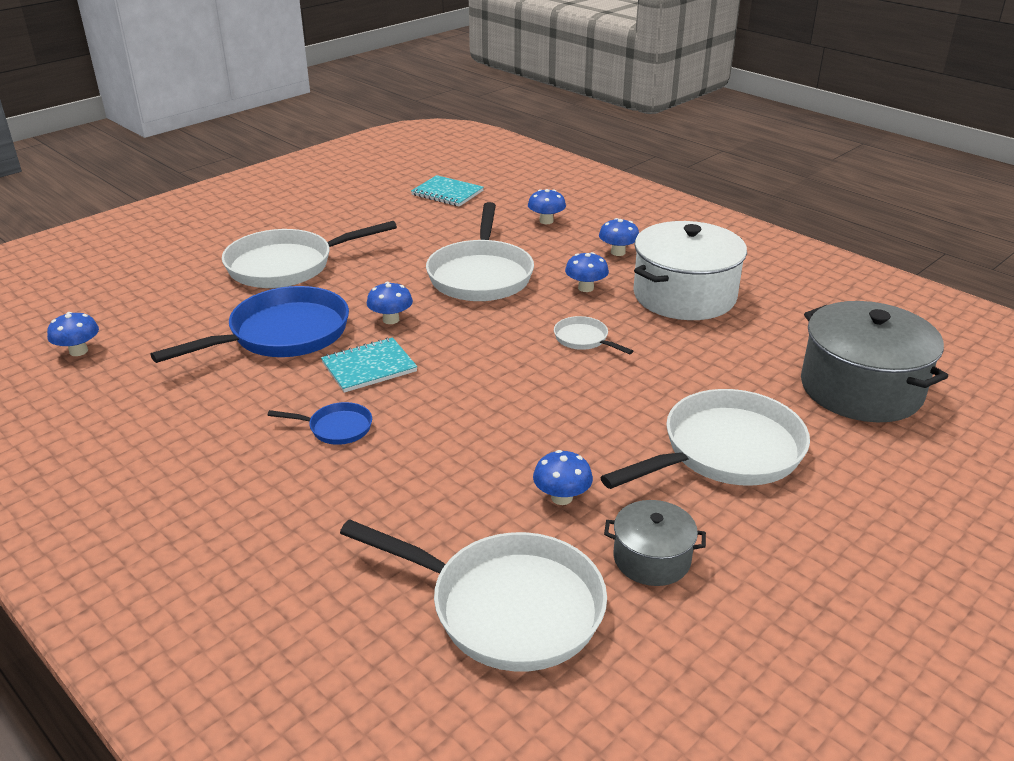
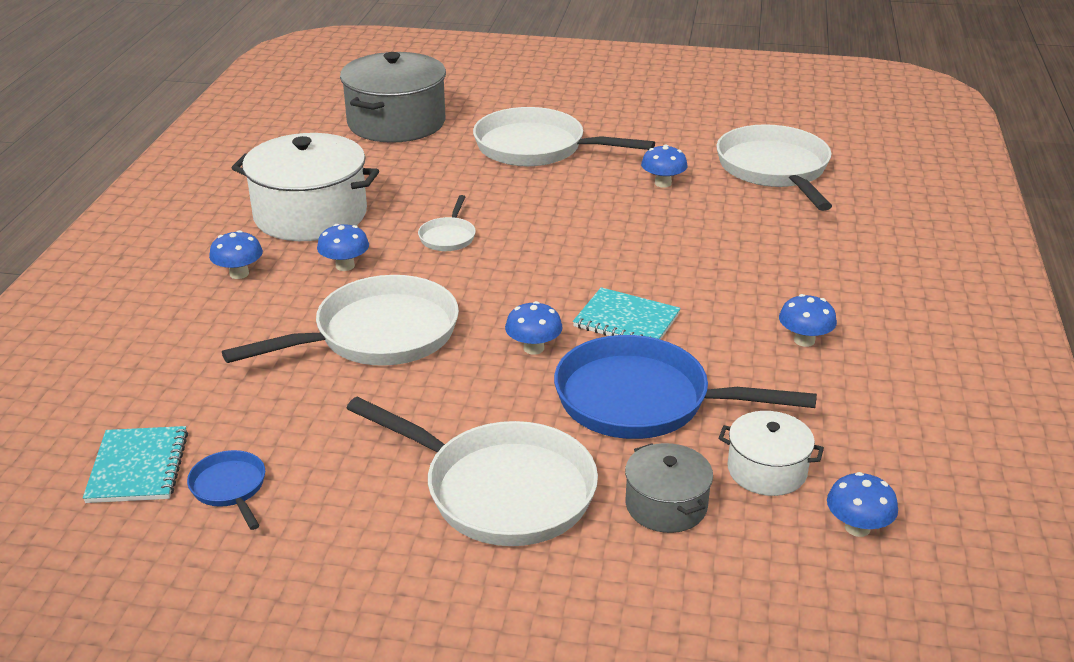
camera: 125 degrees left, 0 degrees up
blue pan [268,402,372,445] -> blue pan moved to [187,450,265,530]
blue mushroom [528,189,566,224] -> blue mushroom moved to [779,294,837,347]
grey pot [604,500,706,586] -> grey pot moved to [625,443,713,533]
none -> white pot [719,411,824,496]

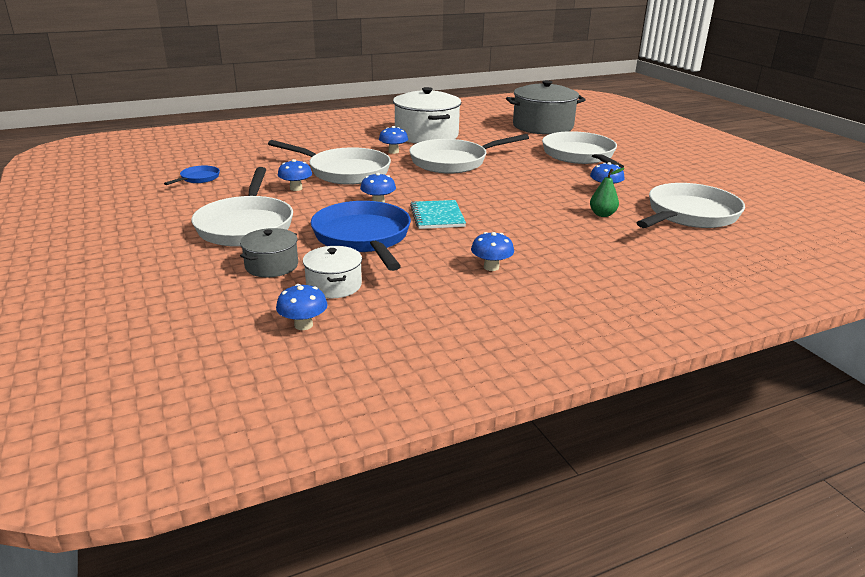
camera: 55 degrees right, 5 degrees down
turquoise notebook [83,426,188,503] -> none
blue mushroom [209,230,263,279] -> blue mushroom moved to [278,159,312,191]
white pan [418,195,476,251] -> white pan [409,134,529,174], size x2.18
none -> green pear [590,168,624,217]

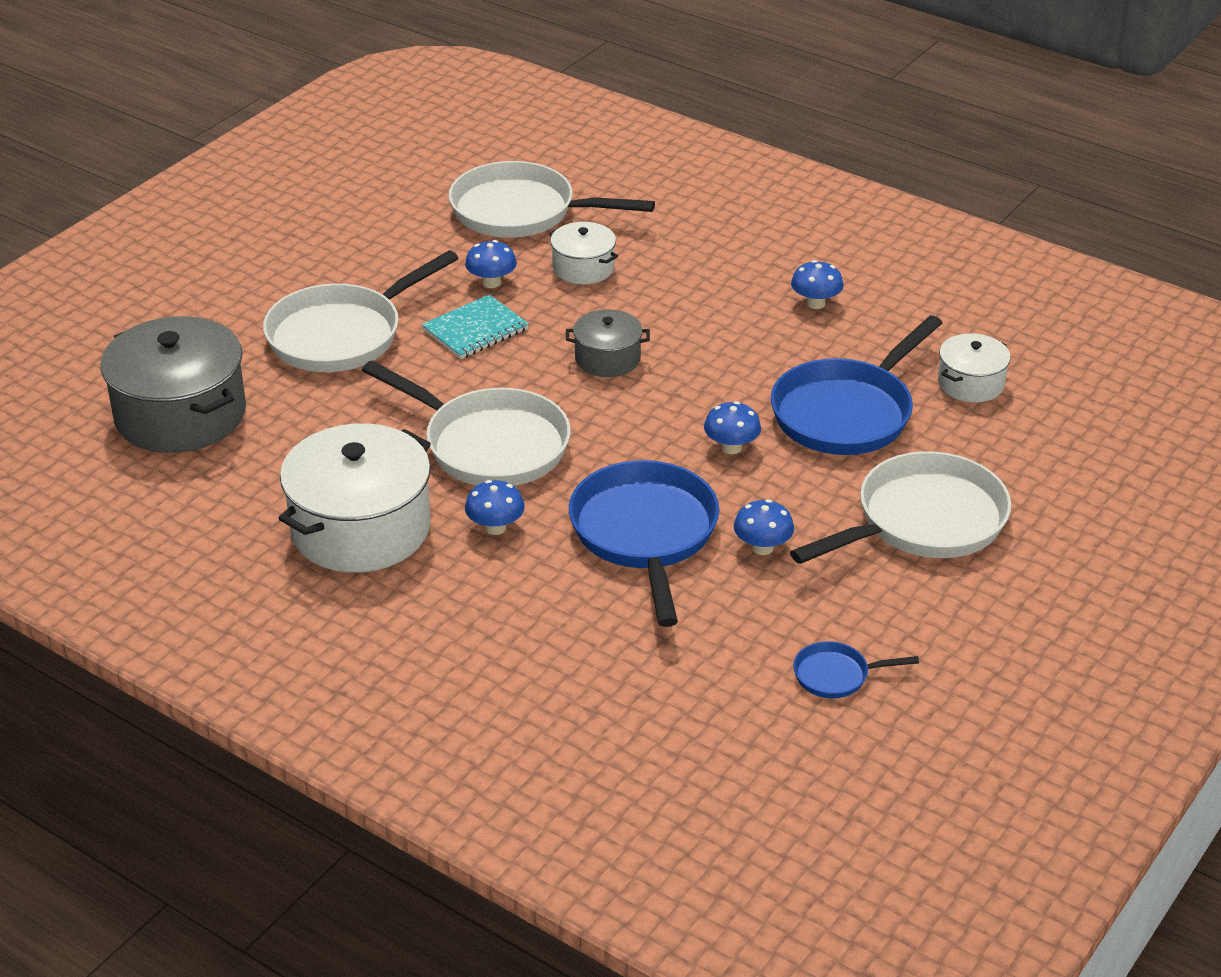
camera: 120 degrees left, 10 degrees up
grey pot [240,228,298,277] -> grey pot moved to [566,309,650,377]
white pan [268,140,391,185] -> blue pan [569,460,719,627]
blue mushroom [276,284,328,330] -> none
turquoise notebook [410,200,466,229] -> turquoise notebook moved to [422,294,529,359]
green pear [590,168,624,217] -> white pot [549,222,618,284]

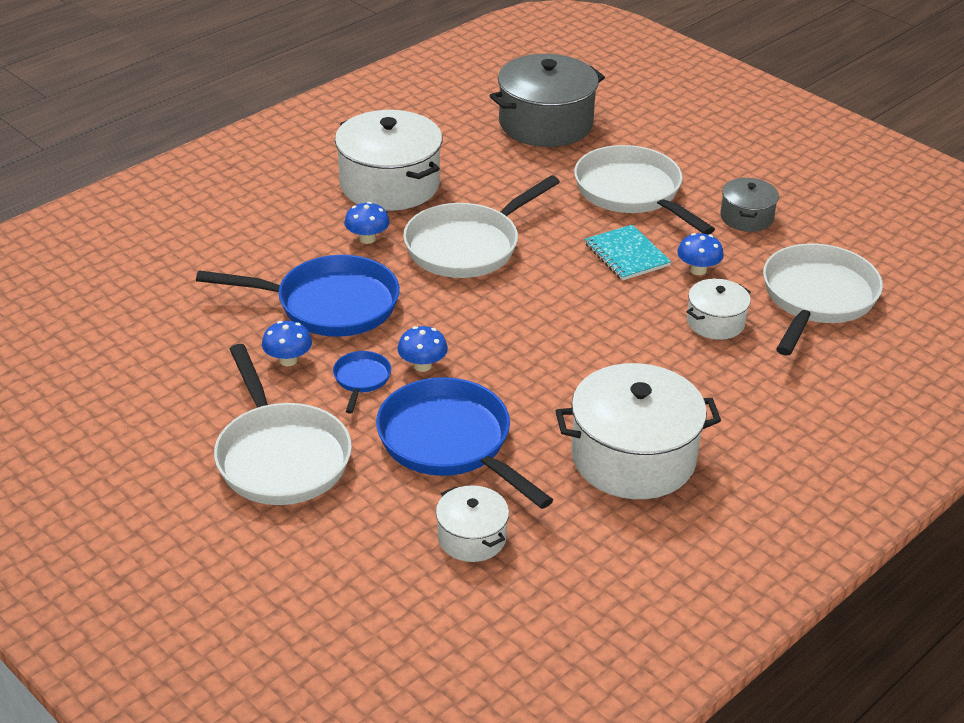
camera: 100 degrees right, 0 degrees up
grey pot [566,309,650,377] -> grey pot moved to [720,178,779,232]
blue mushroom [791,260,844,309] -> white pot [556,363,721,499]
blue pan [793,641,919,698] -> blue pan moved to [333,351,391,414]

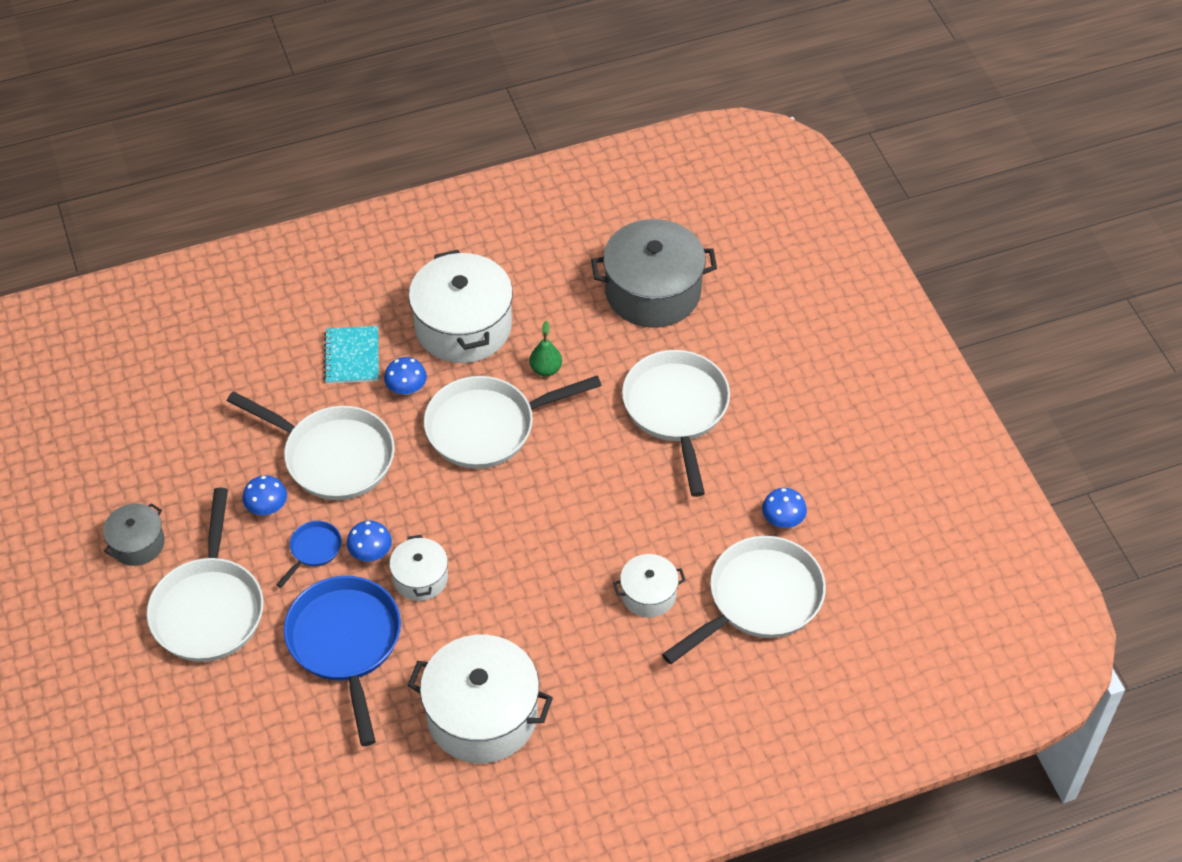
camera: 25 degrees right, 15 degrees up
blue pan [196,255,400,337] -> white pan [227,391,395,500]
white pot [436,485,509,562] -> white pot moved to [389,535,448,601]
turquoise notebook [585,225,671,281] -> turquoise notebook moved to [324,326,379,384]
blue mushroom [677,233,724,275] -> blue mushroom moved to [762,488,807,528]
grey pot [720,178,779,232] -> grey pot moved to [103,503,165,566]
none -> green pear [529,321,562,376]

